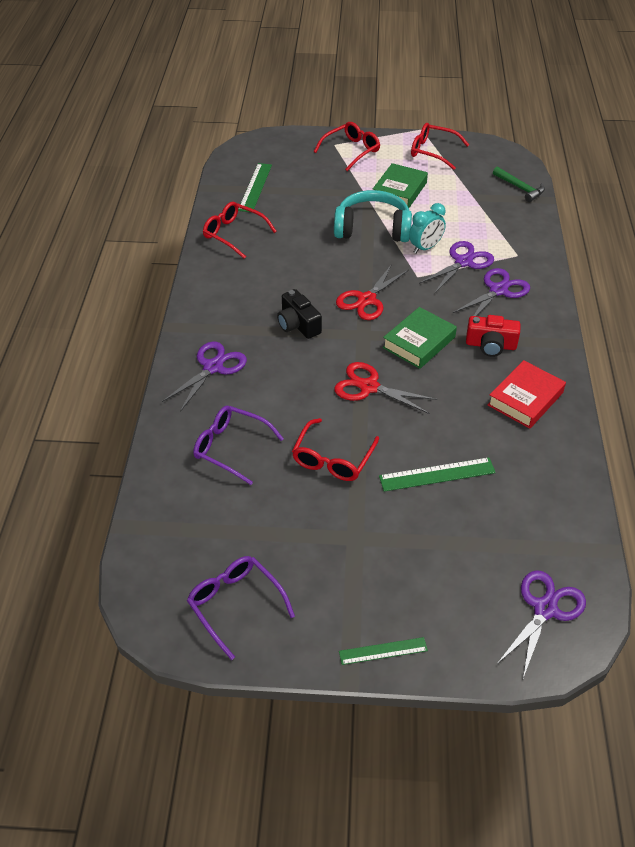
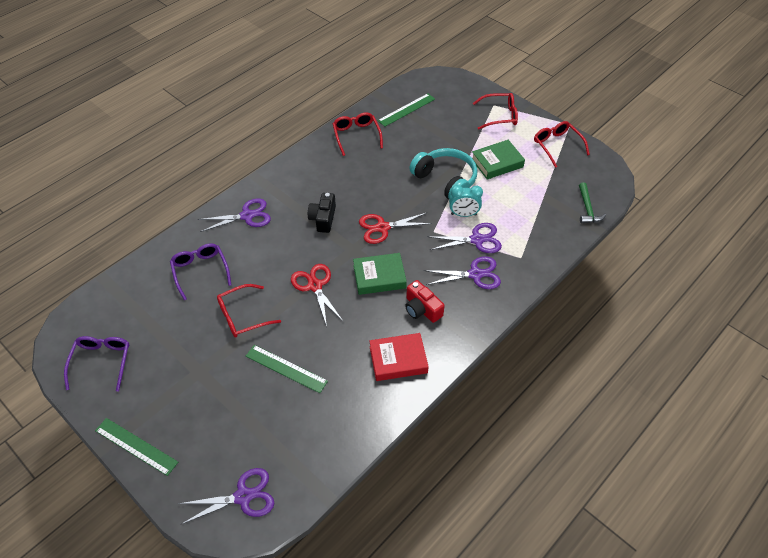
camera: 40 degrees right, 5 degrees up
green ruler [339,637,428,665] -> green ruler [95,418,178,476], size x1.53

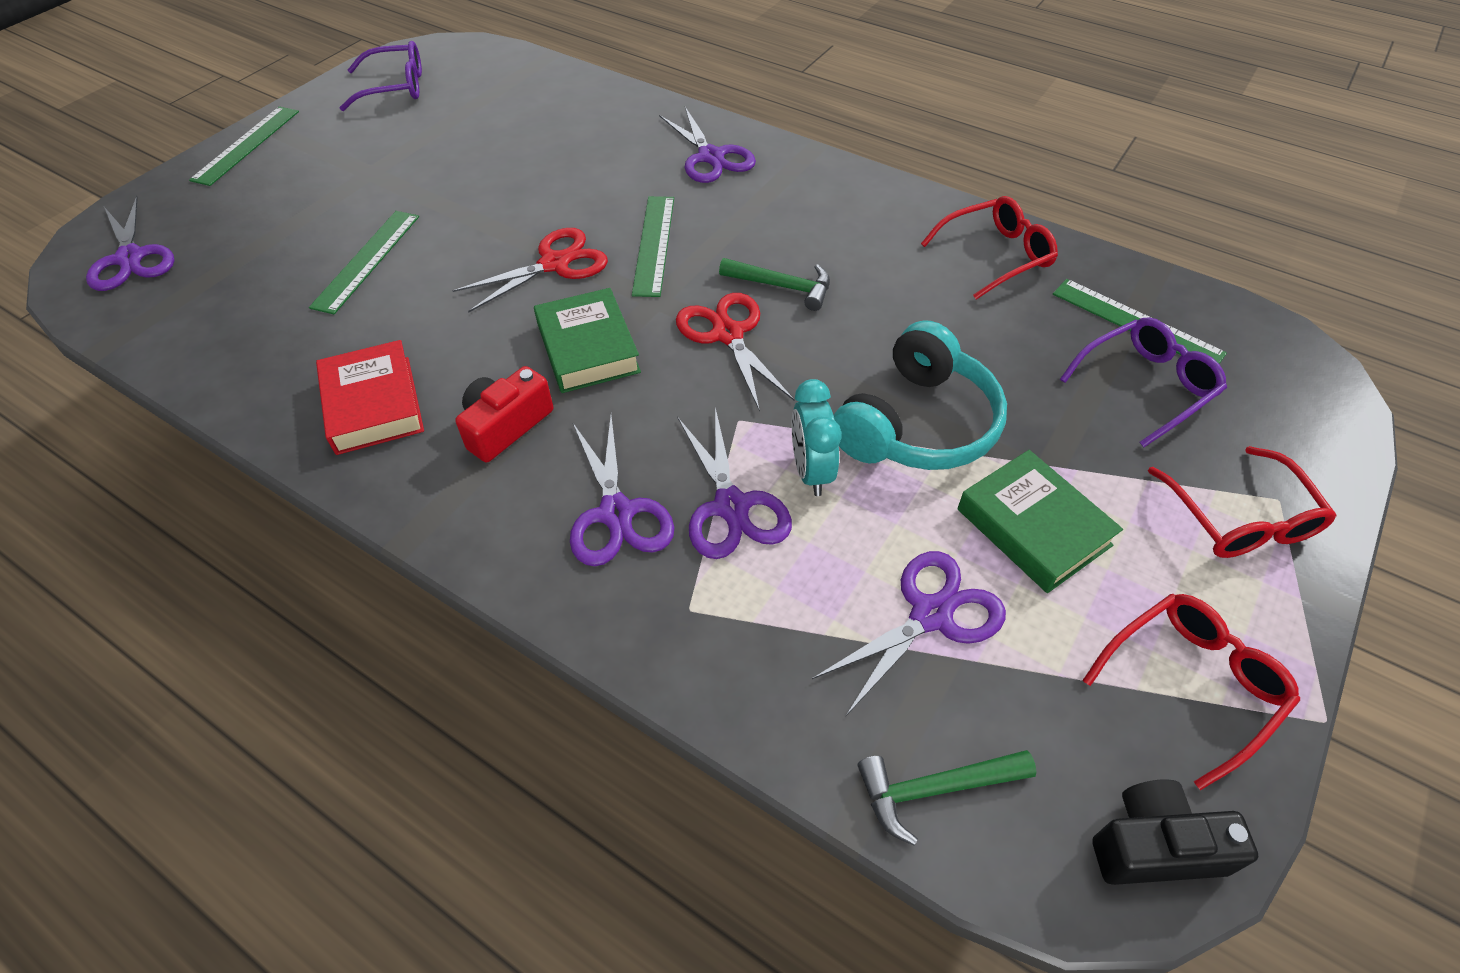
camera: 80 degrees right, 0 degrees up
purple glasses [170,244,231,301] -> purple glasses moved to [1060,317,1227,447]
red glasses [217,284,281,338] -> none
black camera [308,193,336,233] -> black camera moved to [1092,779,1258,885]
none -> green ruler [632,196,674,297]
none -> green hammer [719,258,830,311]
none -> purple scissors [812,551,1006,716]

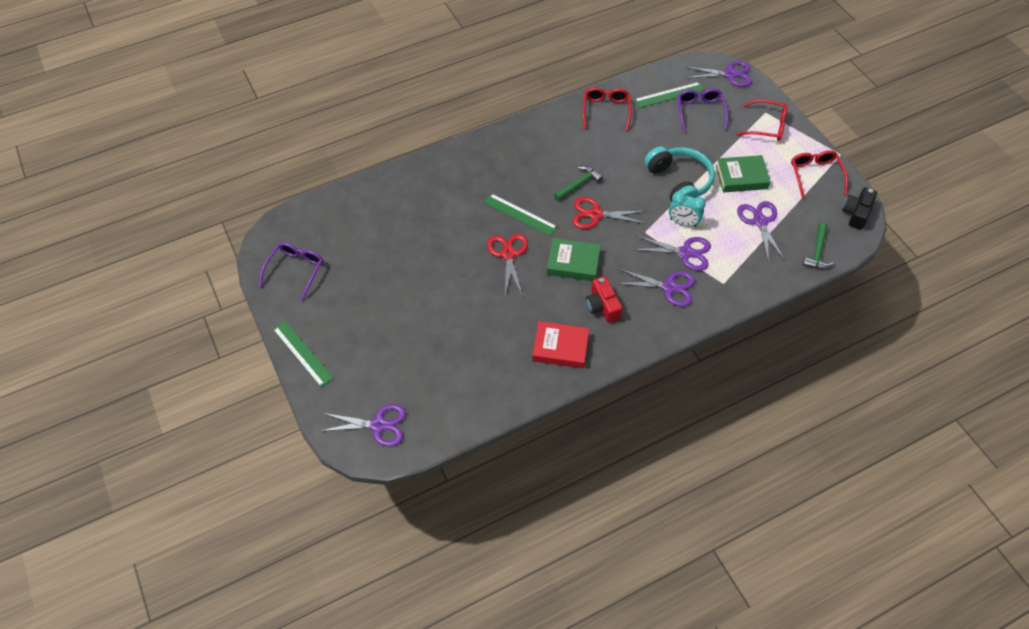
camera: 60 degrees left, 5 degrees up
green ruler [309,211,419,314] -> none
purple scissors [659,107,756,183] -> purple scissors moved to [686,61,752,87]

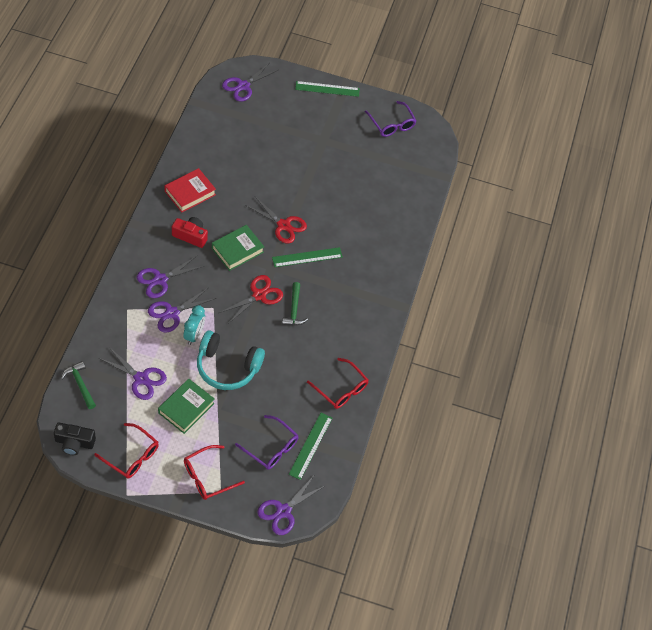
camera: 125 degrees right, 0 degrees up
turquoise clock [669,191,706,227] -> turquoise clock turned 135 degrees clockwise [184,305,205,345]
black camera [842,187,877,230] -> black camera turned 120 degrees clockwise [54,423,96,455]

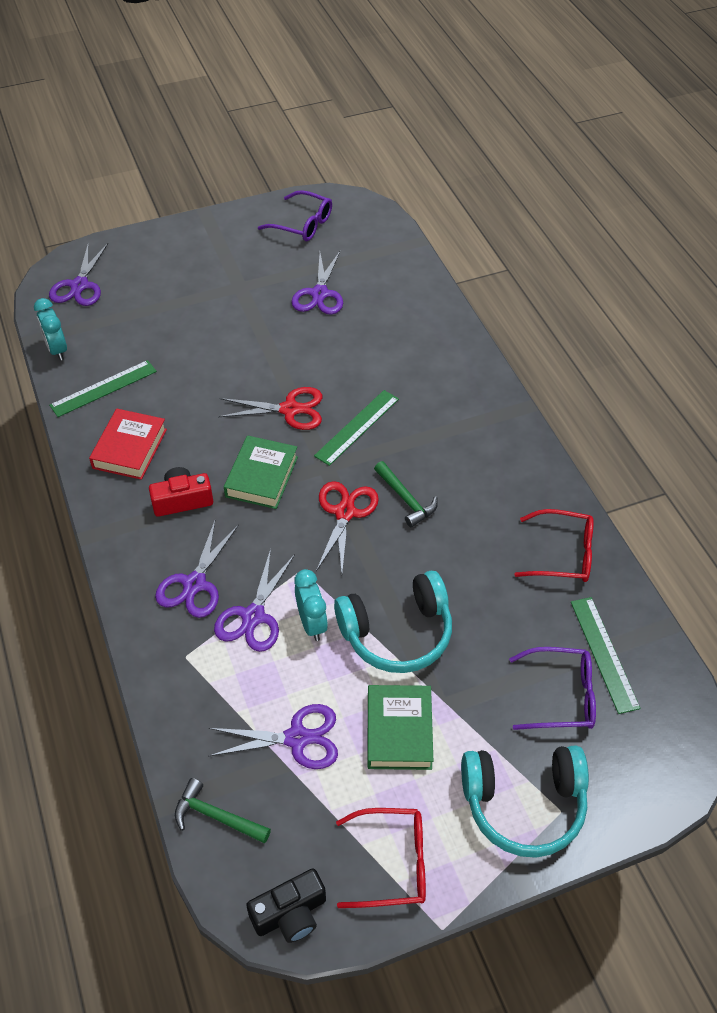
camera: 30 degrees left, 5 degrees down
red glasses [184,445,245,500] -> turquoise headphones [461,746,589,858]
purple scissors [257,476,325,535] -> purple scissors moved to [291,251,343,315]
green ruler [295,81,360,97] -> green ruler moved to [49,360,157,417]
none -> turquoise clock [34,298,67,361]

